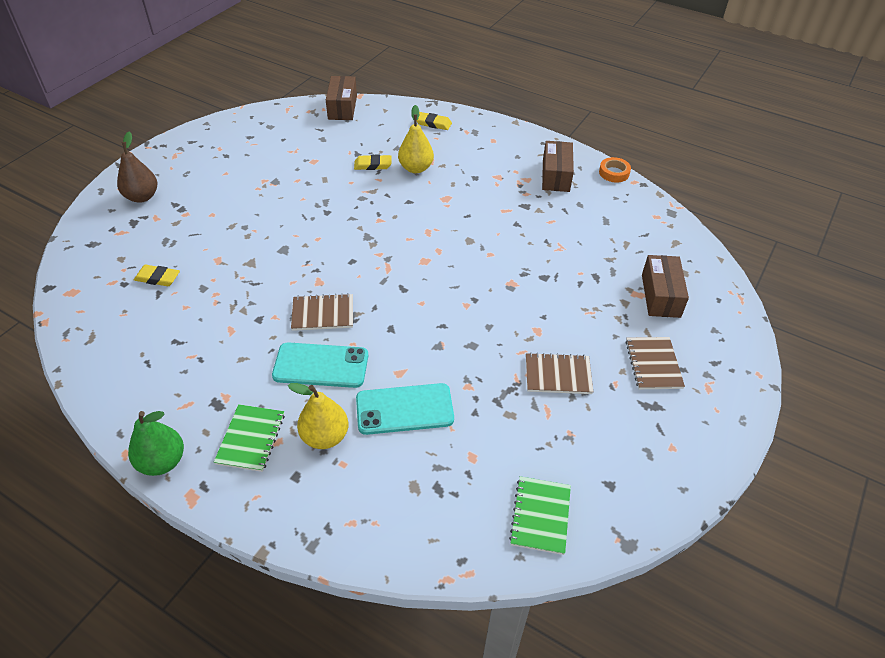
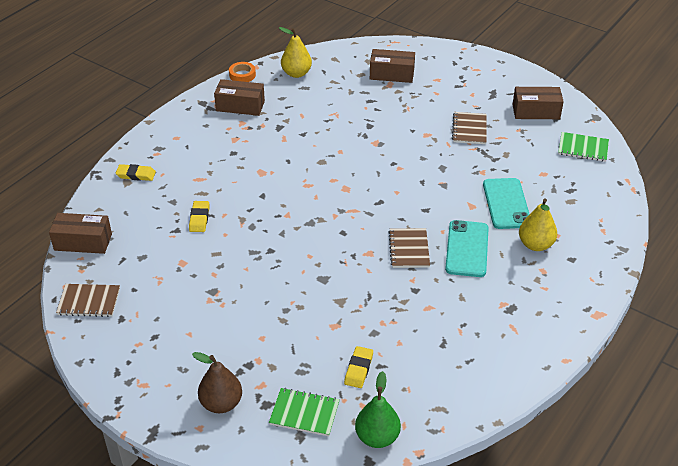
camera: 85 degrees left, 5 degrees down
green pear [128,411,184,476] -> green pear moved to [355,371,401,448]
green notebook [214,404,285,472] -> green notebook moved to [269,388,340,436]
yellow pear [398,105,434,173] -> yellow pear moved to [279,27,312,78]
yellow eraser [417,112,452,130] -> yellow eraser turned 75 degrees clockwise [116,164,156,181]
brown notebook [625,337,685,389] -> brown notebook moved to [56,284,120,317]
none -> brown box [513,87,564,119]

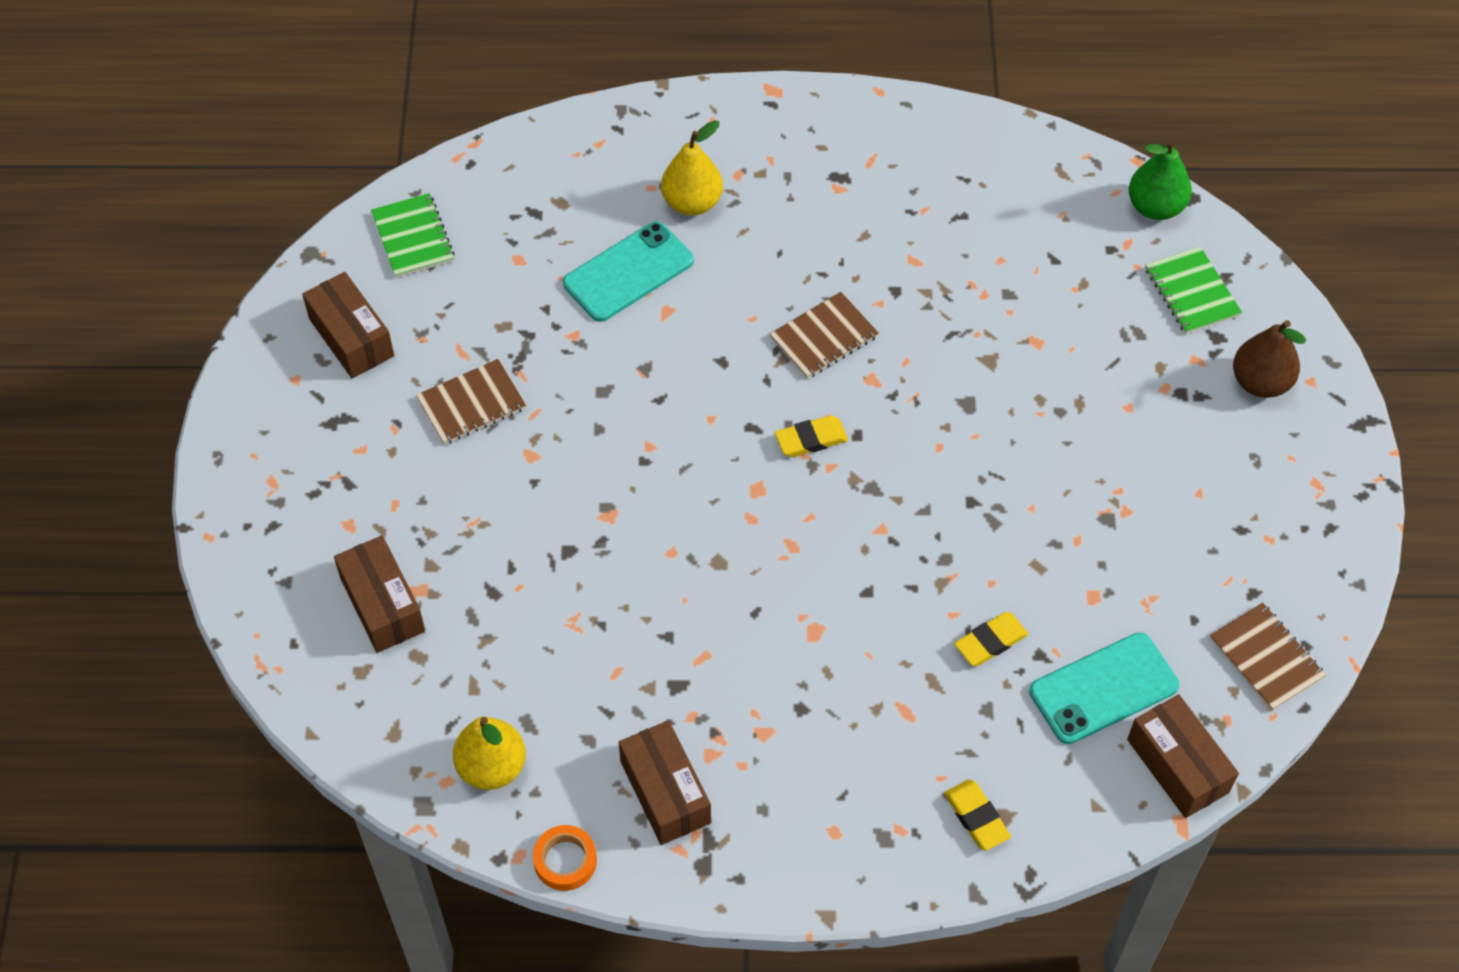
camera: 125 degrees left, 15 degrees up
yellow eraser [344,346,373,388] -> yellow eraser moved to [775,415,848,457]
turquoise phone [445,220,489,277] -> turquoise phone moved to [1029,632,1179,744]

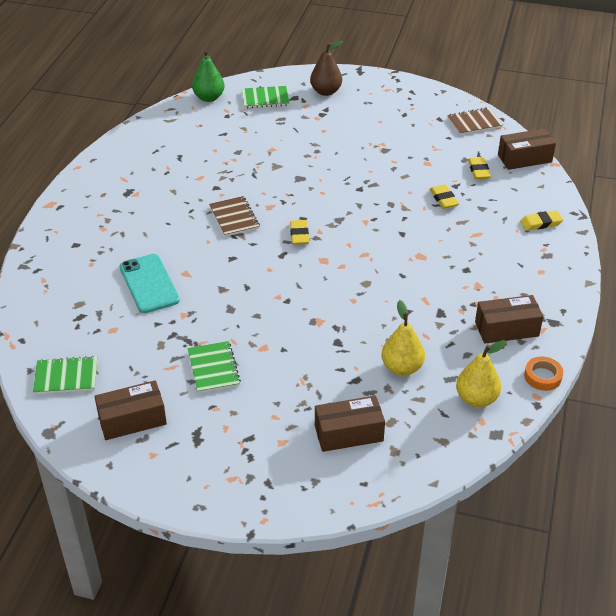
camera: 75 degrees left, 15 degrees down
brown notebook [416,359,526,445] -> green notebook [188,341,241,393]
yellow pear [661,120,723,215] -> yellow pear moved to [381,300,425,376]
turquoise phone [1029,632,1179,744] -> yellow eraser [468,157,491,179]

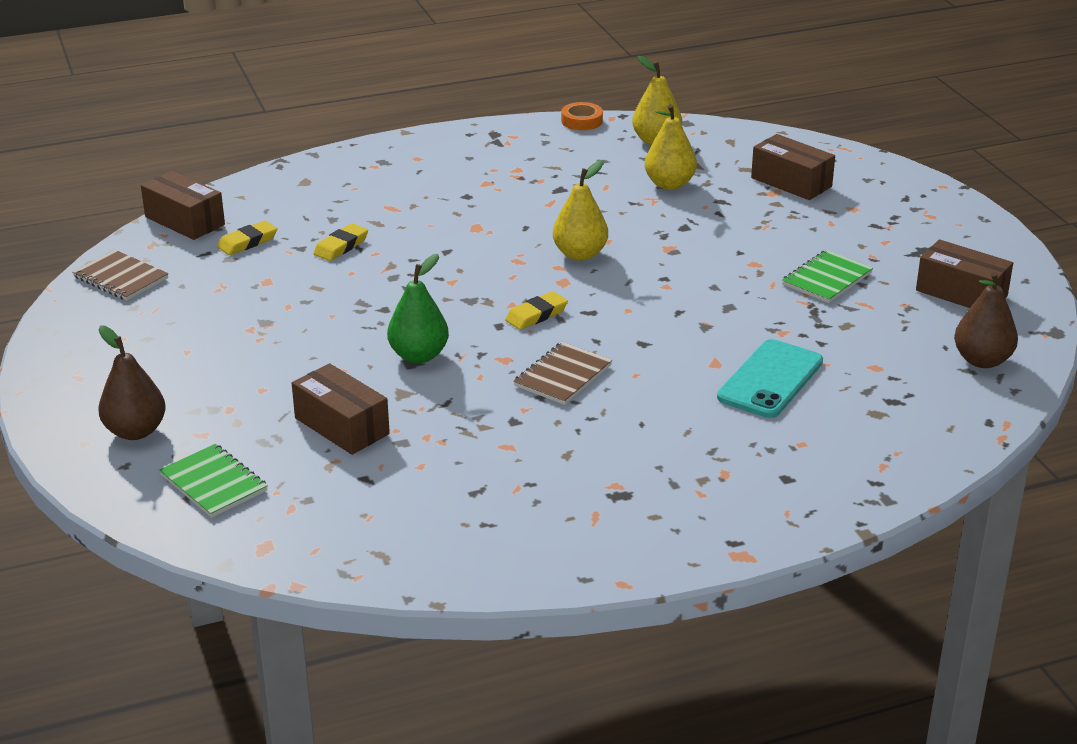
camera: 125 degrees left, 10 degrees down
green notebook [33,356,97,394] -> brown pear [954,272,1018,368]
green pear [192,50,225,102] -> green pear moved to [387,254,449,363]
brown box [475,295,543,344] -> brown box moved to [292,363,390,455]
yellow eraser [520,211,563,231] -> none
none -> yellow pear [553,160,608,261]

